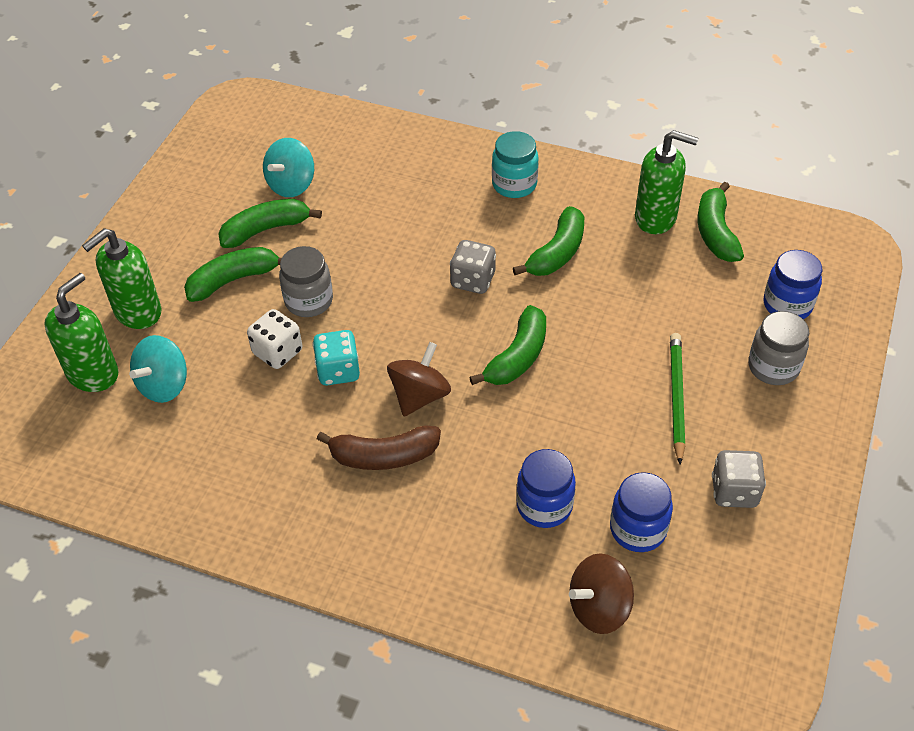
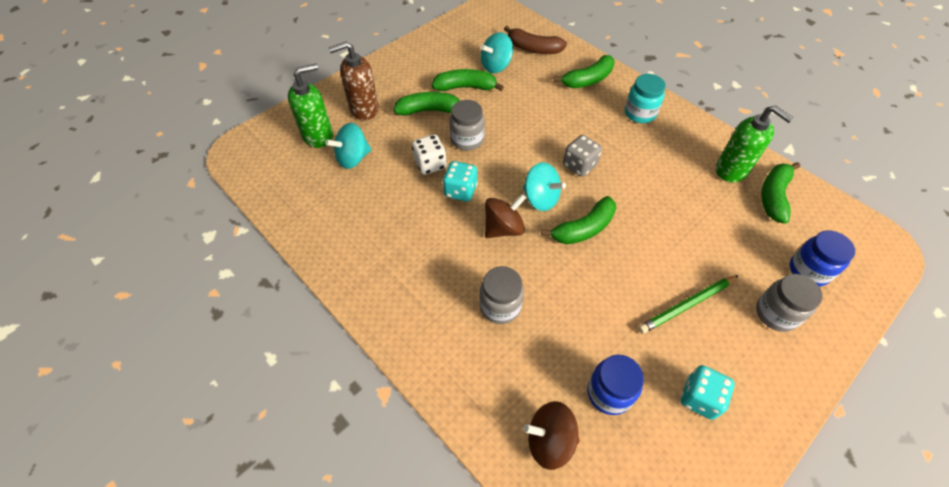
camera: 25 degrees right, 5 degrees up
green soap dispenser [82,228,162,329] -> brown soap dispenser [328,42,379,120]
brown banana [317,425,441,470] -> brown banana moved to [504,26,567,54]
green banana [513,206,584,276] -> green banana moved to [553,55,614,88]
blue jar [516,449,576,528] -> none
green pencil [670,333,685,465] -> green pencil turned 150 degrees counterclockwise [638,275,739,334]
grey dice [712,450,766,508] -> turquoise dice [680,365,735,420]
none -> grey jar [479,266,524,324]
none -> turquoise spinning top [523,162,566,211]

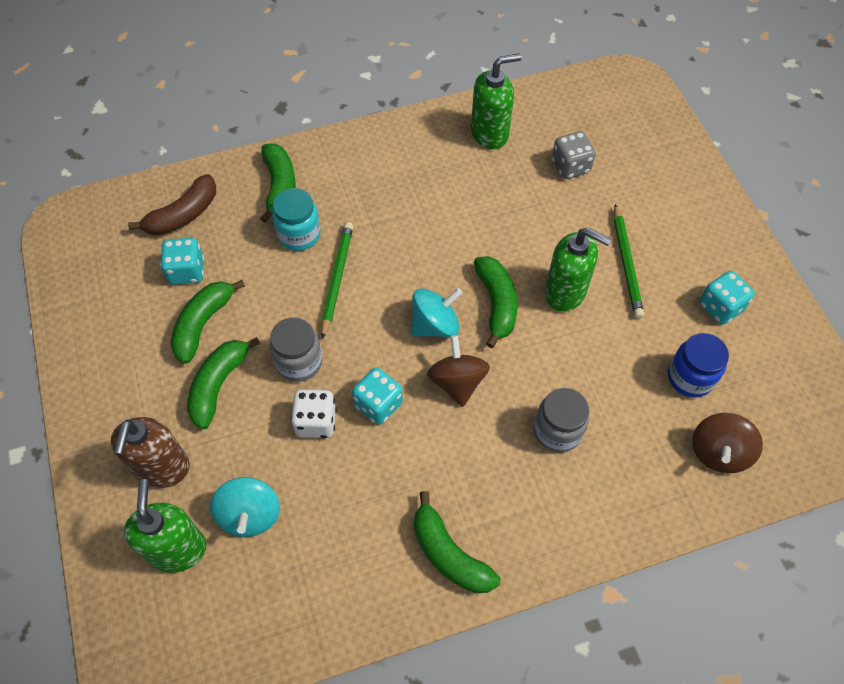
camera: 65 degrees left, 5 degrees up
turquoise spinning top [481,32,513,73] -> turquoise dice [160,238,204,285]
grey dice [563,135,602,177] -> grey dice moved to [552,131,596,179]
turquoise jar [625,74,666,123] -> turquoise jar moved to [272,188,321,251]
grey jar [756,274,822,332] -> none
green banana [761,162,800,224] -> green banana moved to [414,491,500,593]
blue jar [789,230,855,287] -> none
none -> green pencil [321,222,353,339]
none -> green soap dispenser [545,228,611,312]

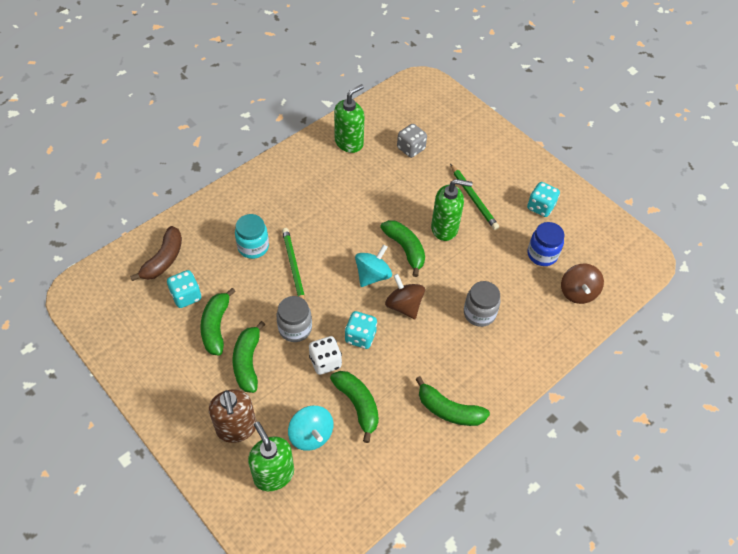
camera: 25 degrees left, 5 degrees down
green banana [260,143,296,223] -> green banana moved to [330,371,379,443]

